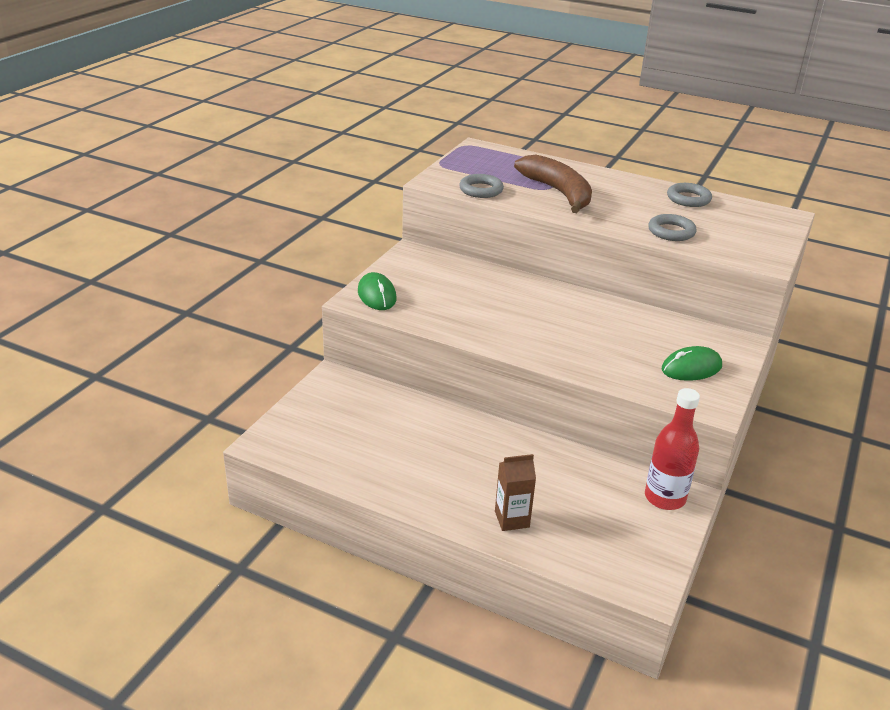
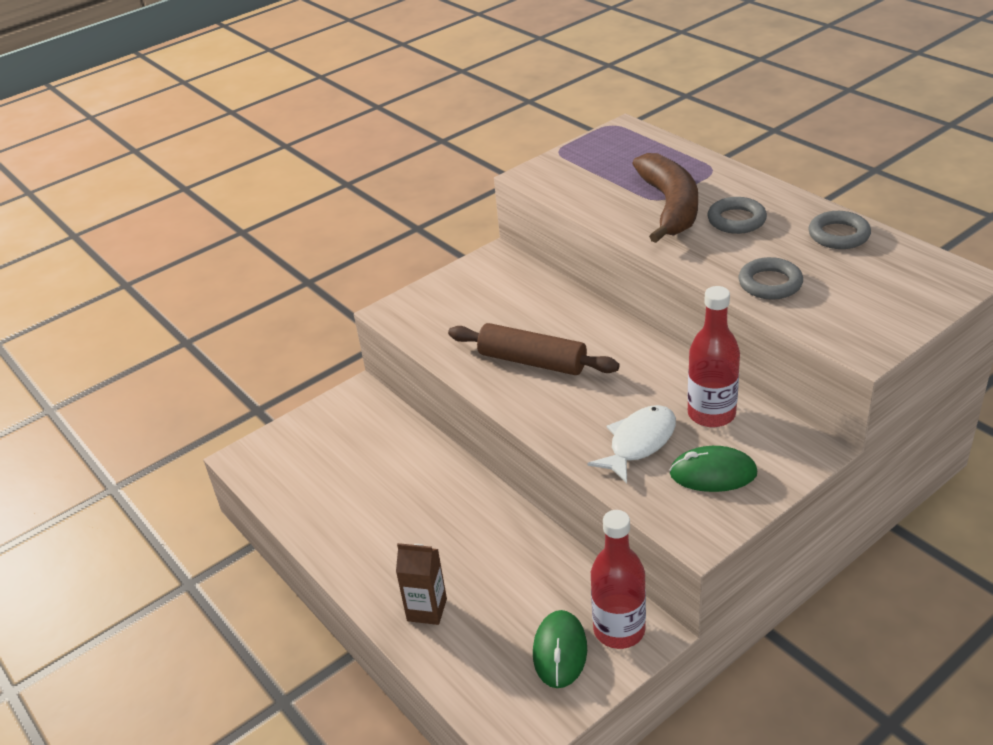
camera: 30 degrees right, 5 degrees up
green mouse [358,272,397,310] -> green mouse moved to [533,610,587,688]
grey ring [459,174,504,198] -> grey ring moved to [707,197,767,234]
none -> brown rolling pin [448,323,620,375]
none -> white fish [587,405,676,483]
none -> red bottle [688,286,740,427]

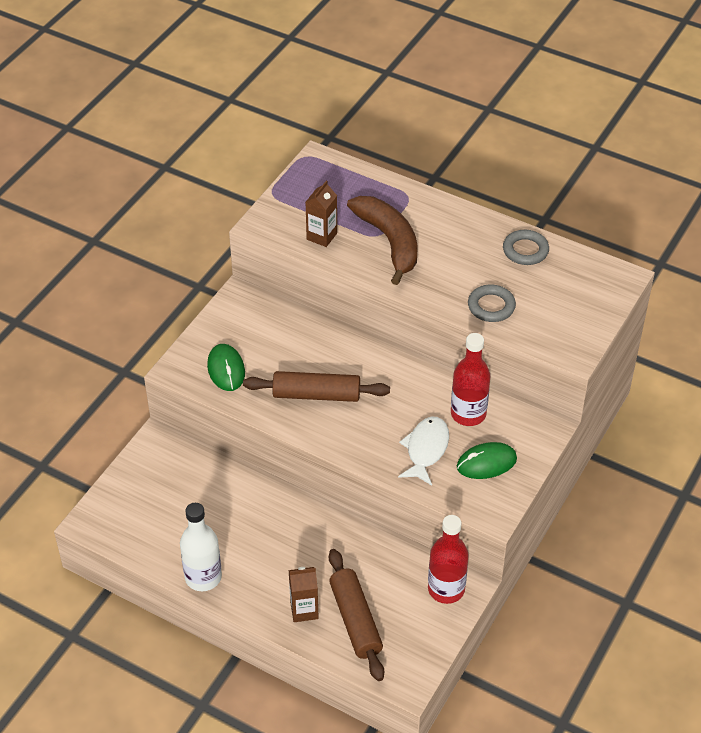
camera: 25 degrees left, 10 degrees up
green mouse [533,610,587,688] -> green mouse moved to [207,344,245,391]
grey ring [707,197,767,234] -> none
none -> white bottle [180,503,222,591]
none -> brown carton [306,181,337,247]
none -> brown rolling pin [329,549,384,681]

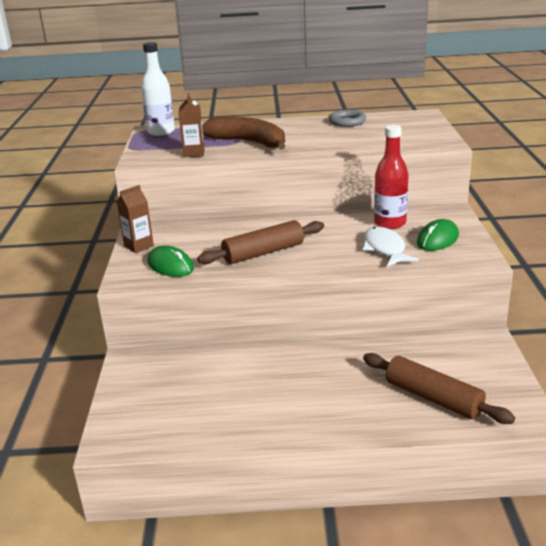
camera: 30 degrees left, 20 degrees down
white bottle [180,503,222,591] -> white bottle moved to [141,42,175,136]
brown carton [289,567,319,622] -> brown carton moved to [117,185,154,253]
red bottle [428,515,469,604] -> none
grey ring [468,284,516,322] -> none

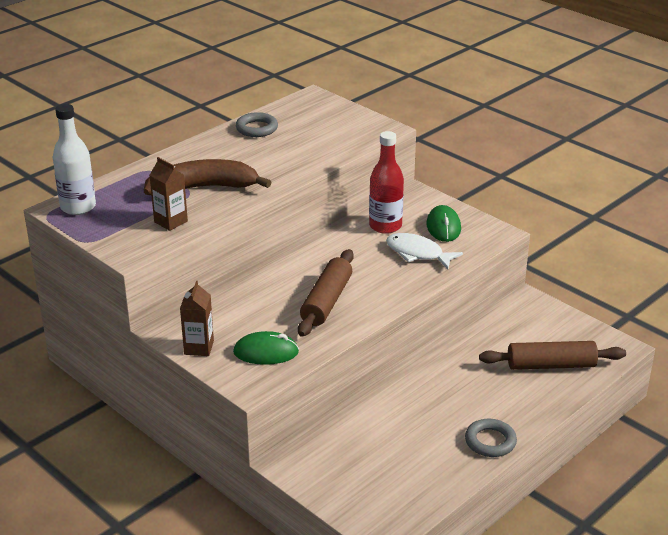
camera: 45 degrees left, 5 degrees up
none -> grey ring [465,419,517,457]

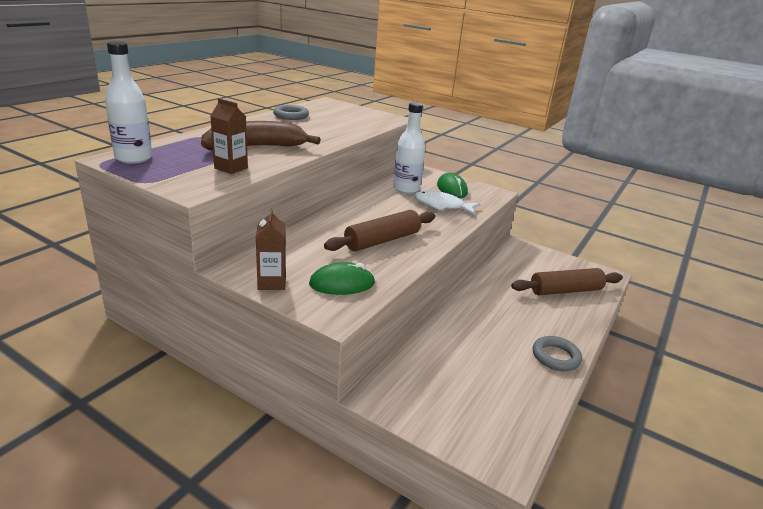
camera: 15 degrees left, 5 degrees down
brown rolling pin [298,249,354,337] -> brown rolling pin turned 45 degrees clockwise [324,210,436,251]
red bottle [369,131,404,234] -> white bottle [393,102,425,194]

